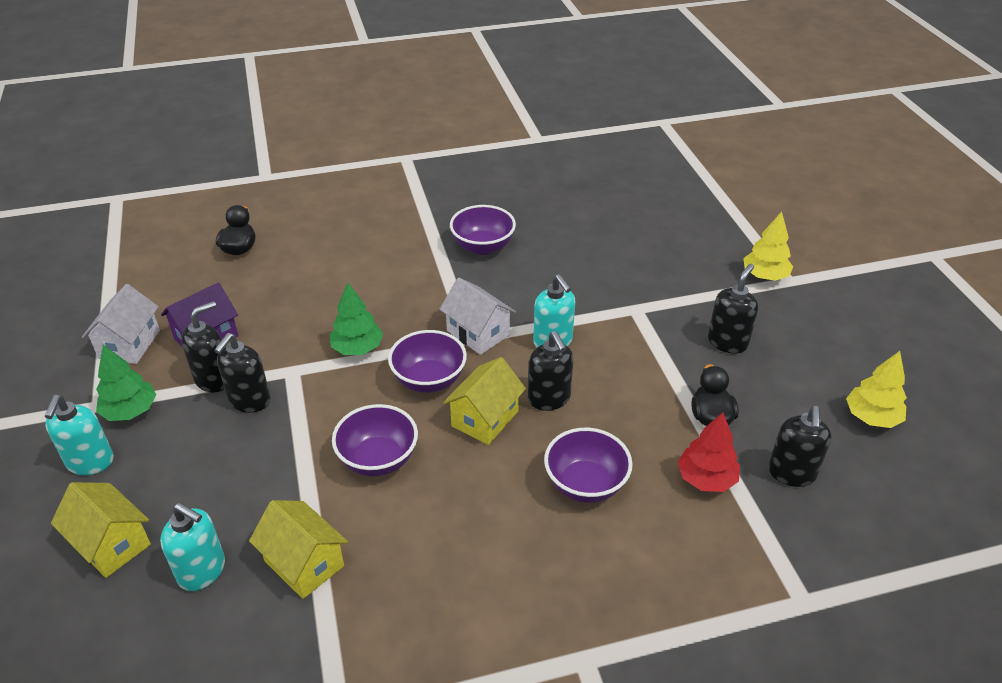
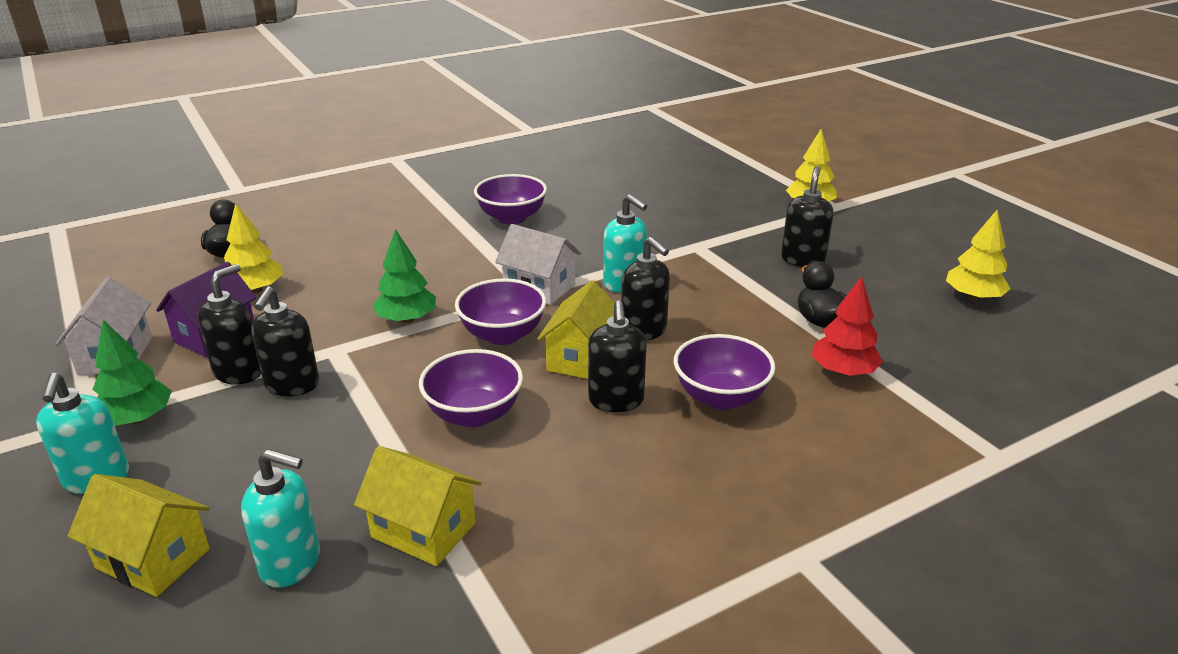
camera: 15 degrees left, 10 degrees down
black soap dispenser [768,406,832,487] -> black soap dispenser moved to [588,300,647,412]
none -> yellow tree [224,203,283,294]

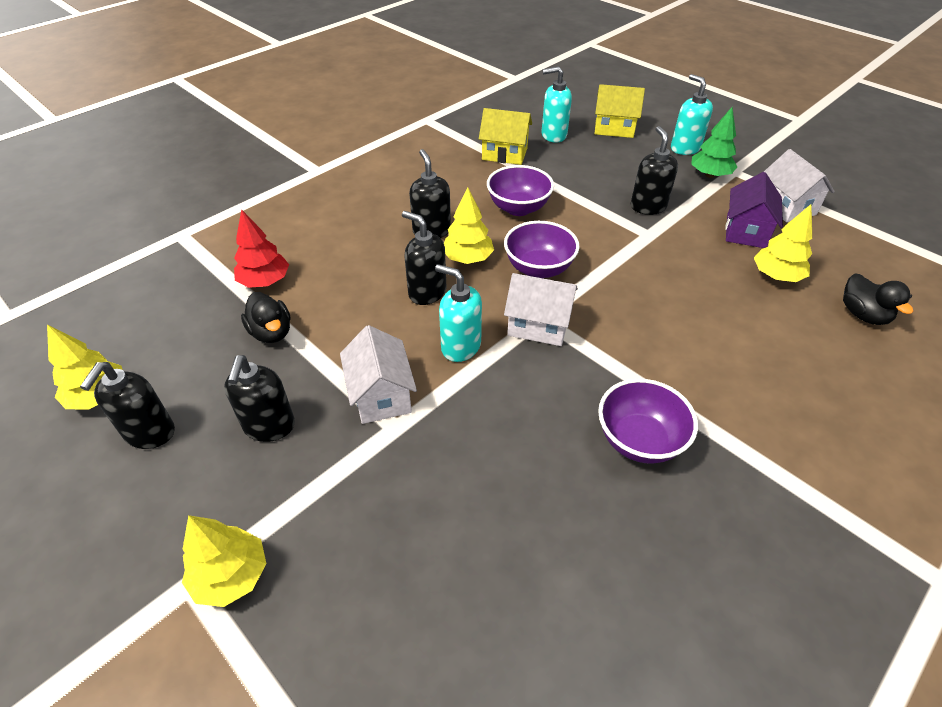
camera: 165 degrees right, 15 degrees up
black soap dispenser [197,264,261,385] -> black soap dispenser moved to [80,362,175,449]
green tree [372,229,436,323] -> none
yellow house [537,280,614,379] -> yellow tree [444,187,494,264]
purple bowl [674,334,775,410] -> none
none -> white house [340,325,417,424]

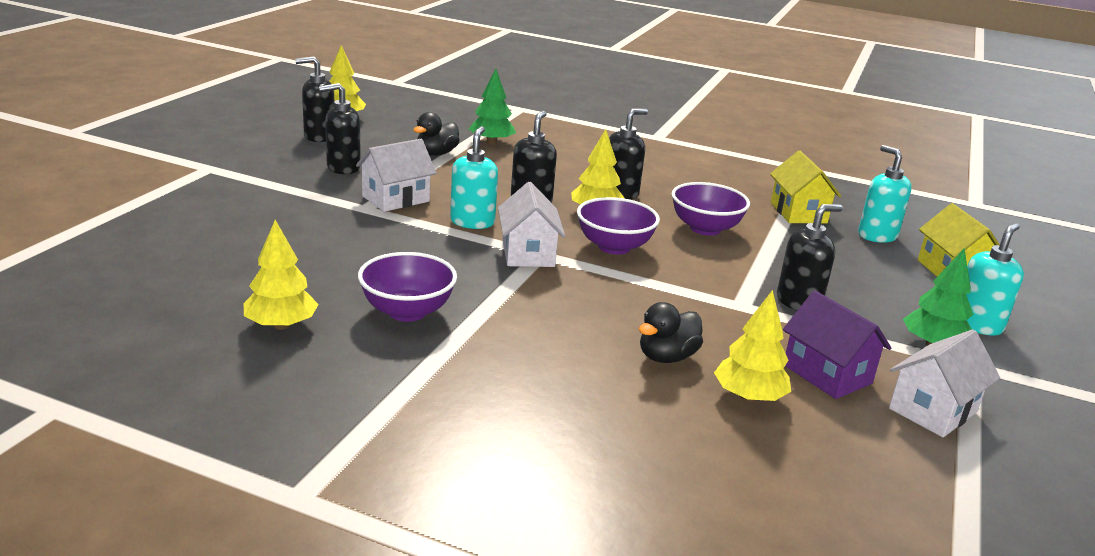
camera: 65 degrees right, 20 degrees down
yellow tree [182,515,267,607] -> yellow tree moved to [244,220,319,330]
red tree [234,209,289,288] -> green tree [469,68,516,145]
purple house [725,172,783,248] -> purple house turned 60 degrees clockwise [783,291,891,399]
black duck [843,273,913,325] -> black duck moved to [639,302,703,363]

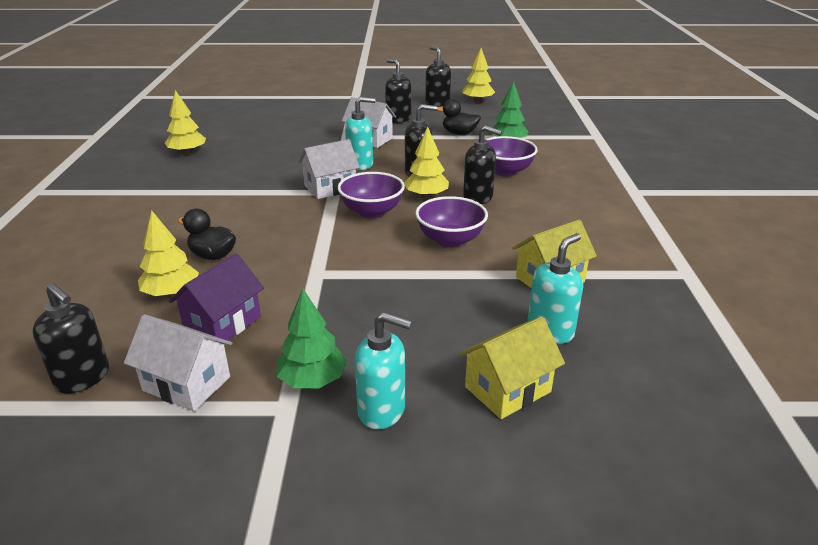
camera: 70 degrees right, 5 degrees up
purple bowl [358,252,457,322] -> purple bowl moved to [485,136,538,177]
black soap dispenser [777,204,843,311] -> black soap dispenser moved to [32,283,109,393]

